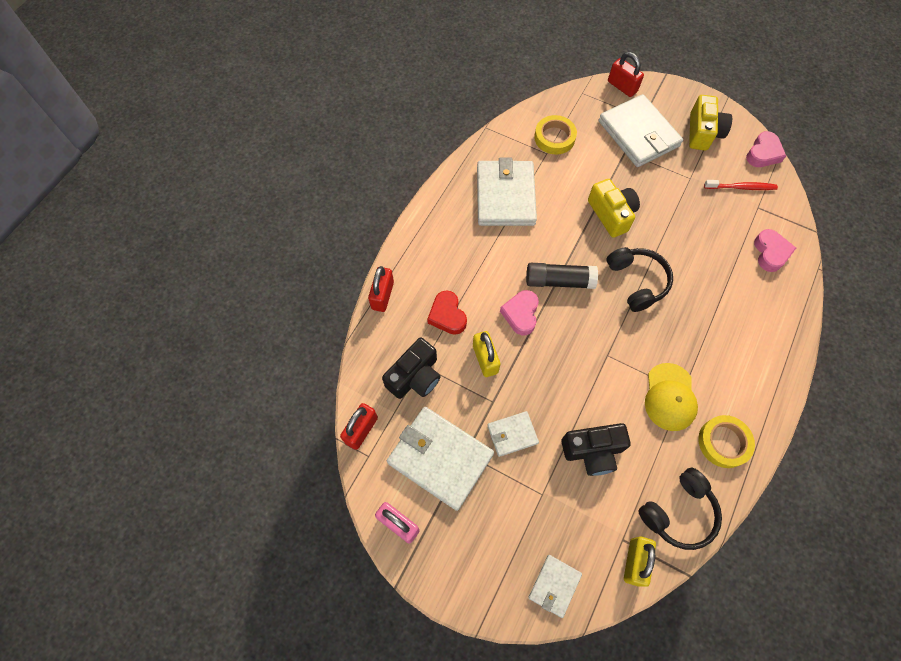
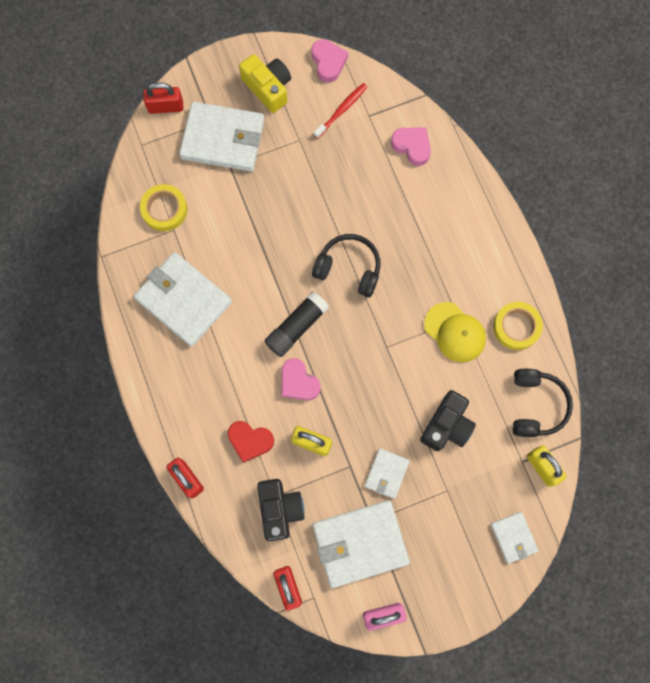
camera: 50 degrees left, 10 degrees up
yellow camera [588,179,640,238] -> none

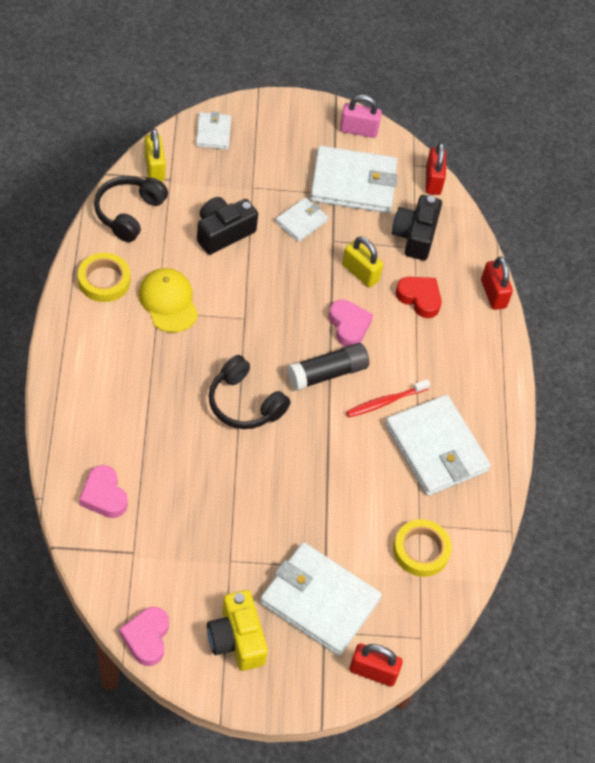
camera: 165 degrees left, 20 degrees down
red toothbrush [314,83,367,139] -> red toothbrush moved to [346,379,430,417]

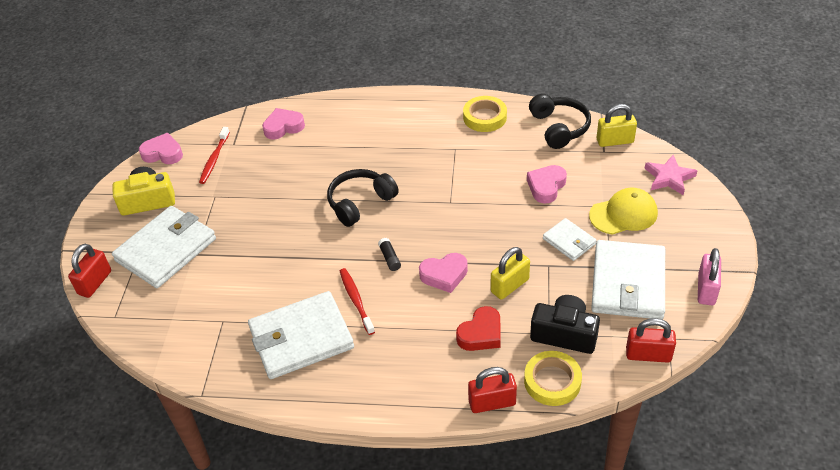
camera: 105 degrees right, 10 degrees down
black headphones [94,176,168,242] -> black headphones turned 45 degrees clockwise [529,94,591,149]
yellow cap [138,268,198,333] -> yellow cap moved to [589,188,658,235]
white wallet [196,112,231,149] -> pink star [645,155,697,195]
black camera [197,197,258,255] -> pink heart [527,165,567,203]
black glue stick [287,343,369,391] -> black glue stick [378,238,401,271], size x0.49
yellow tape [393,519,452,577] -> yellow tape moved to [524,351,582,406]
none -> red toothbrush [199,127,230,184]

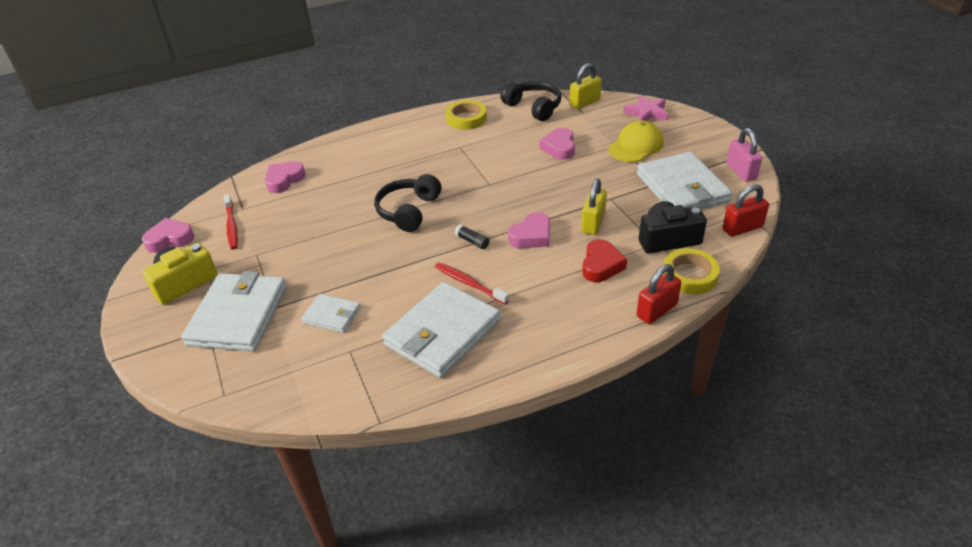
camera: 30 degrees left, 5 degrees down
red padlock [68,244,111,298] -> none
white wallet [543,218,597,261] -> white wallet moved to [301,294,361,333]

